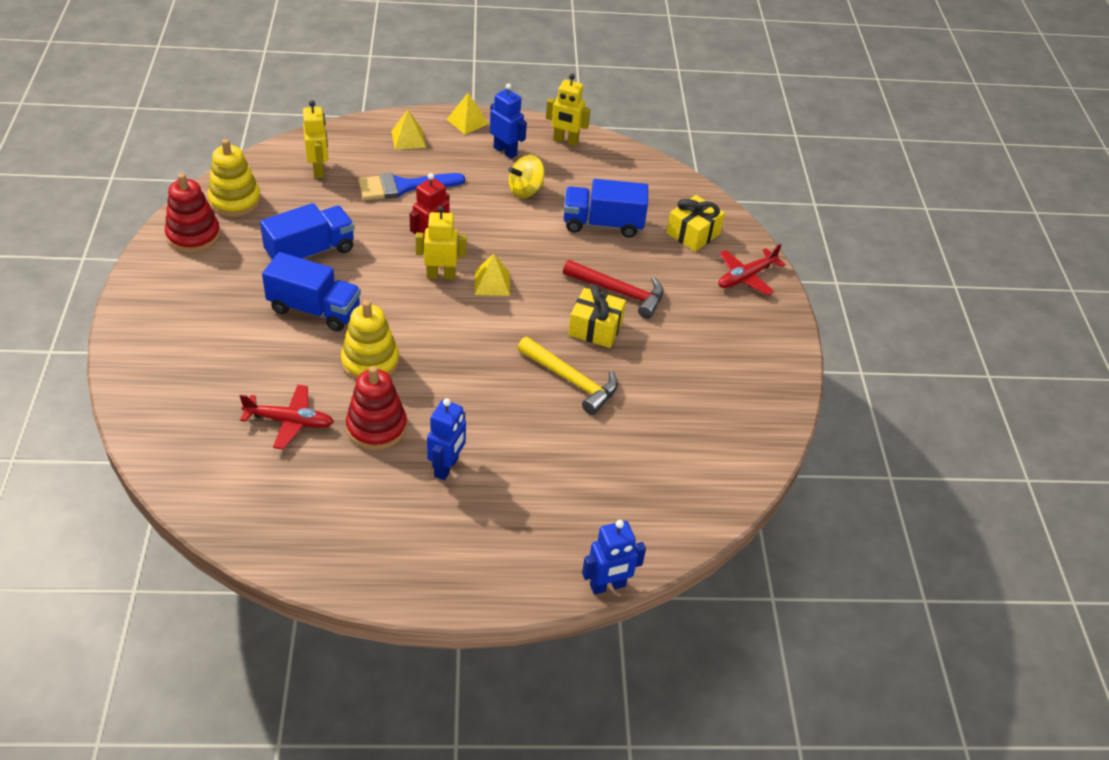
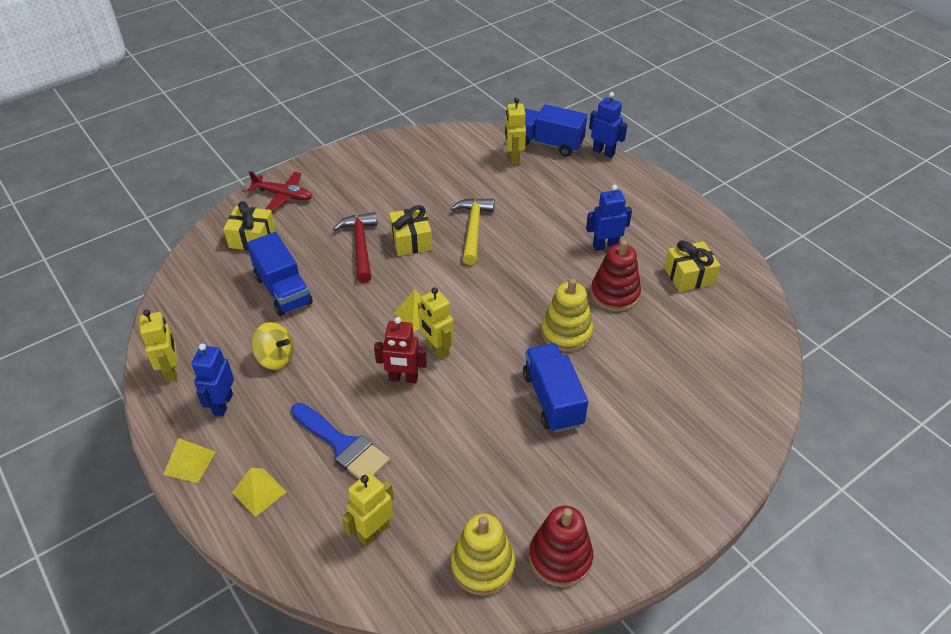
camera: 120 degrees left, 0 degrees up
red plane [240,385,334,450] -> none
blue truck [260,203,355,260] -> blue truck moved to [525,104,587,156]
none -> yellow robot [505,98,526,165]
none -> yellow gift [664,240,720,292]

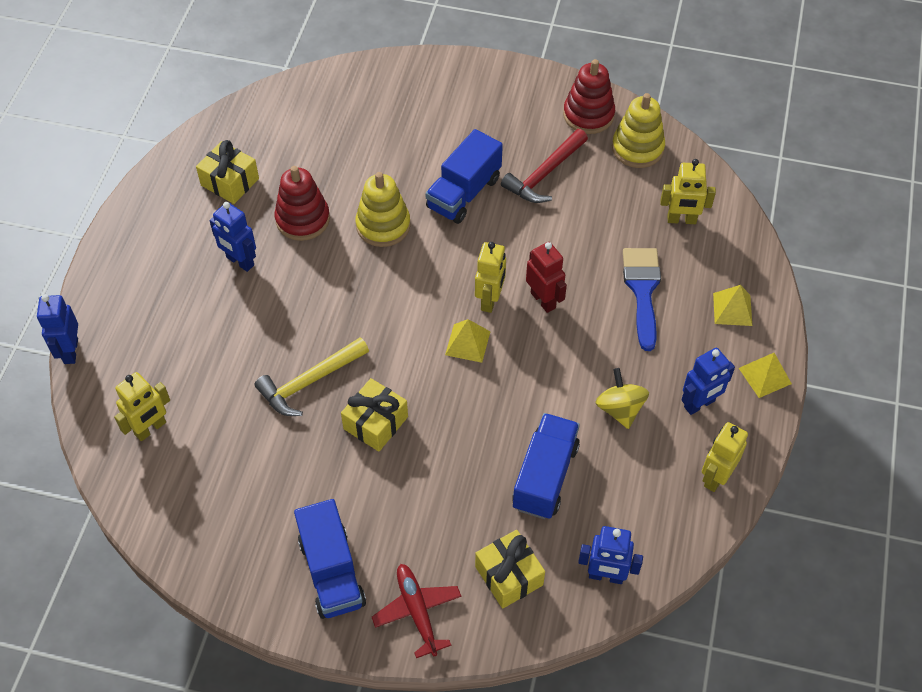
camera: 130 degrees left, 10 degrees up
red hammer [333,212,378,283] -> red hammer moved to [501,129,588,203]
blue truck [525,104,587,156] -> blue truck moved to [294,499,366,619]
none -> blue robot [578,526,643,584]

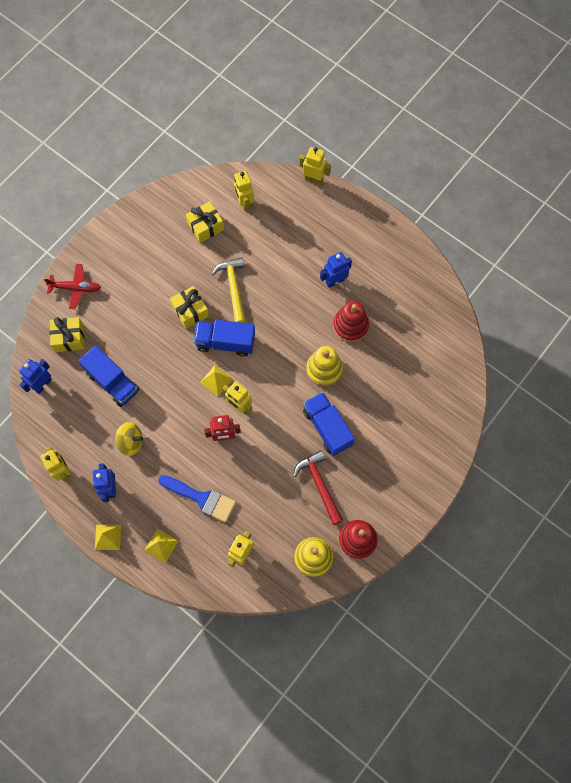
camera: 115 degrees right, 15 degrees up
blue robot [37,295,78,364] -> yellow robot [299,147,331,185]
yellow gift [196,140,259,204] -> yellow gift moved to [186,201,224,243]
blue truck [294,499,366,619] -> blue truck moved to [194,320,255,357]

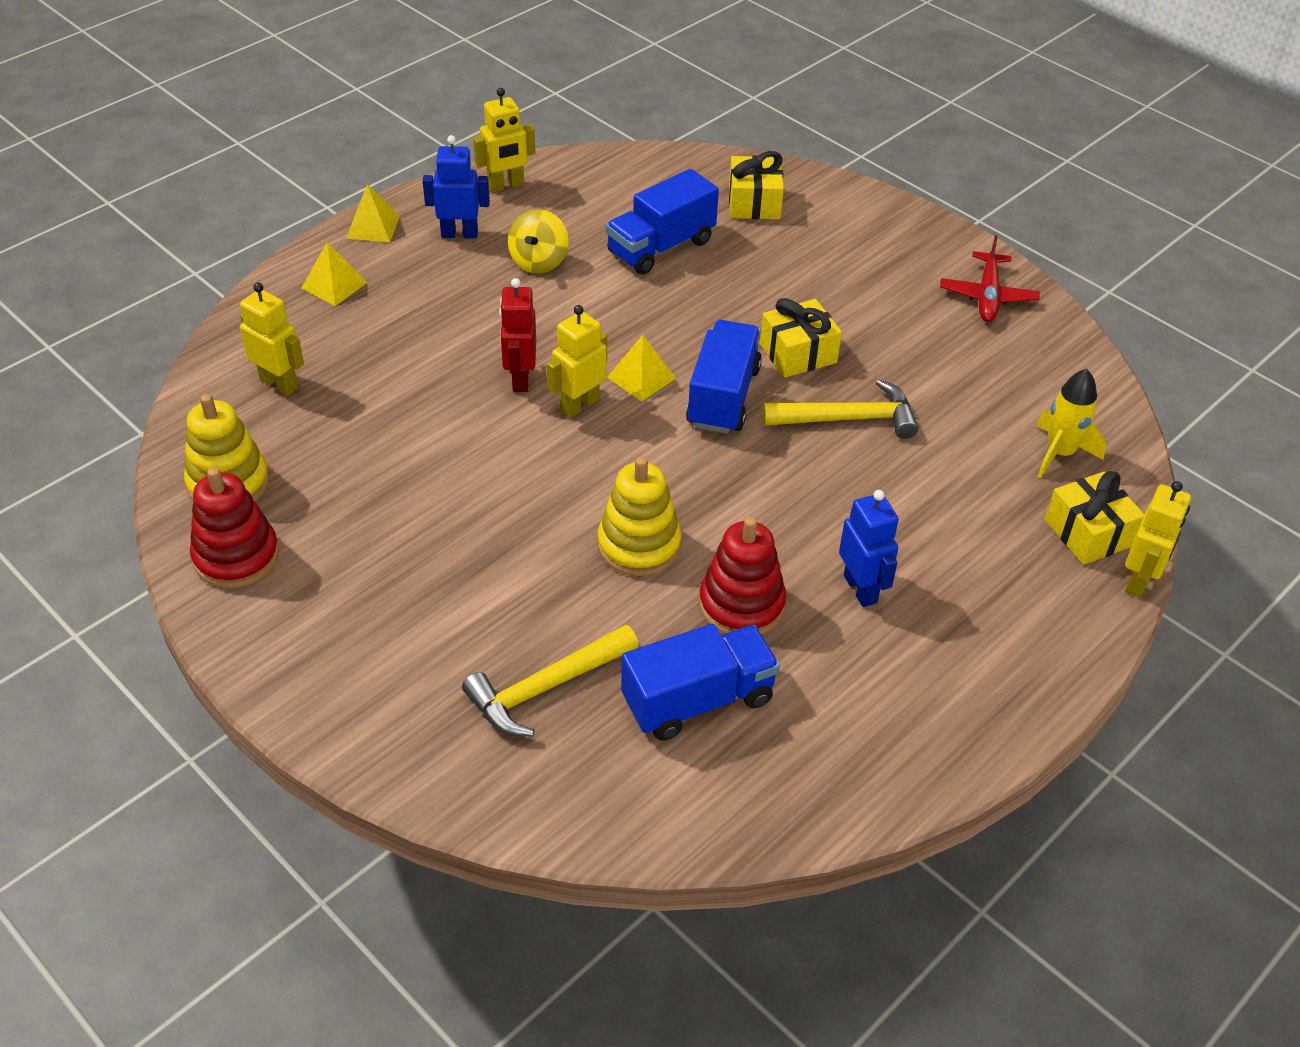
camera: 95 degrees right, 25 degrees down
blue robot [19,359,52,394] -> none
red plane [44,264,101,309] -> red plane moved to [940,235,1040,322]
blue brush [158,475,236,523] -> none
yellow gift [186,201,224,243] -> yellow gift moved to [1045,471,1145,565]
yellow robot [234,171,254,211] -> yellow rocket [1036,369,1106,478]
red hammer [293,450,343,525] -> none
blue truck [303,392,355,456] -> blue truck moved to [621,624,780,741]
none -> yellow hammer [462,625,639,736]

